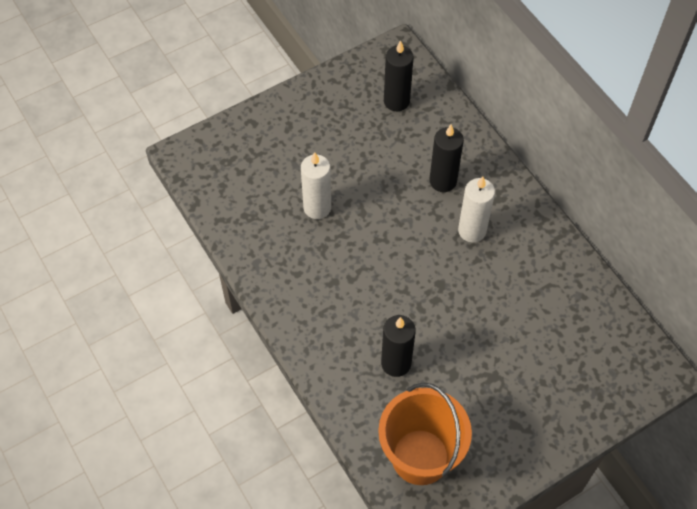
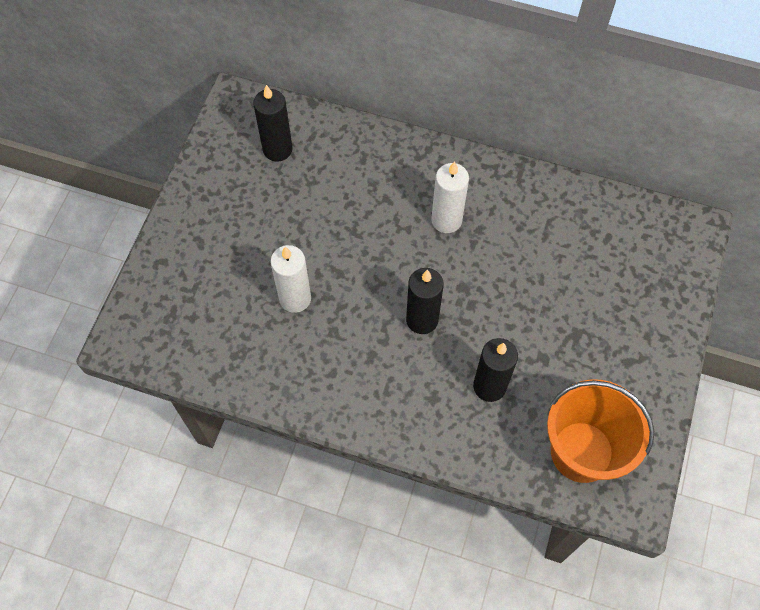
camera: 40 degrees left, 5 degrees up
black candle [429,125,464,192] -> black candle moved to [406,268,444,334]

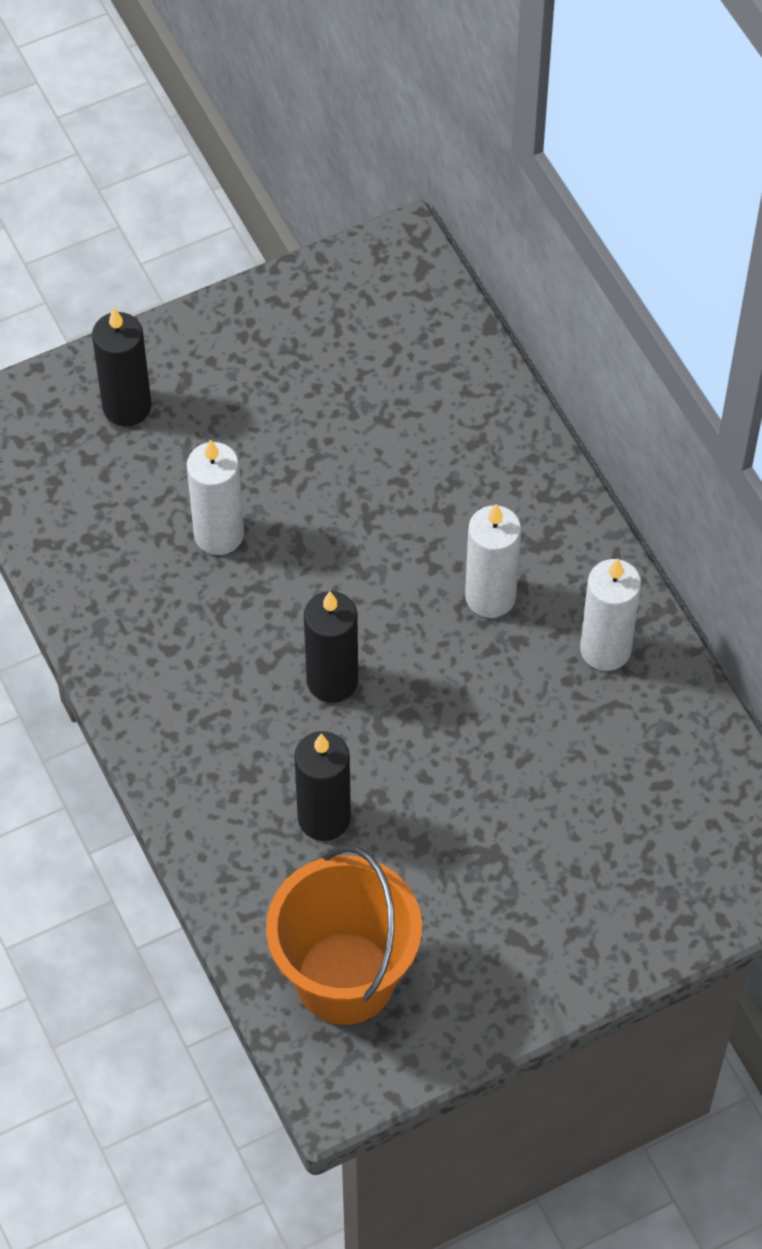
camera: 45 degrees right, 5 degrees down
black candle [253,85,293,162] -> black candle moved to [92,308,152,426]
none -> white candle [580,559,641,671]

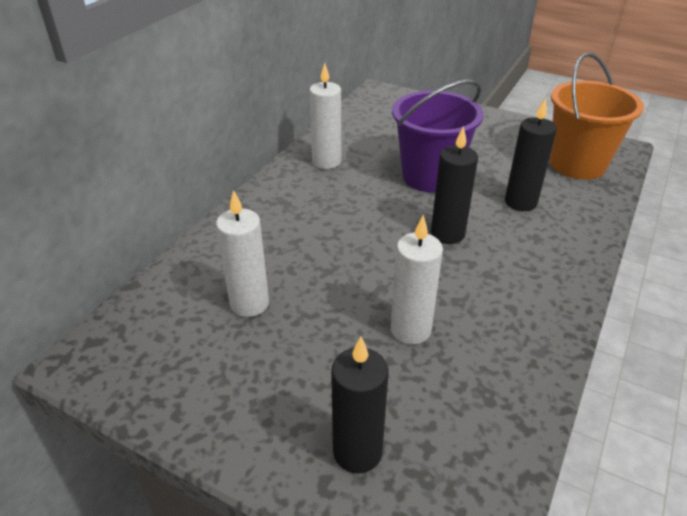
camera: 125 degrees left, 20 degrees down
white candle [465,504,521,618] -> white candle moved to [216,190,269,317]
none -> purple bucket [392,80,484,193]

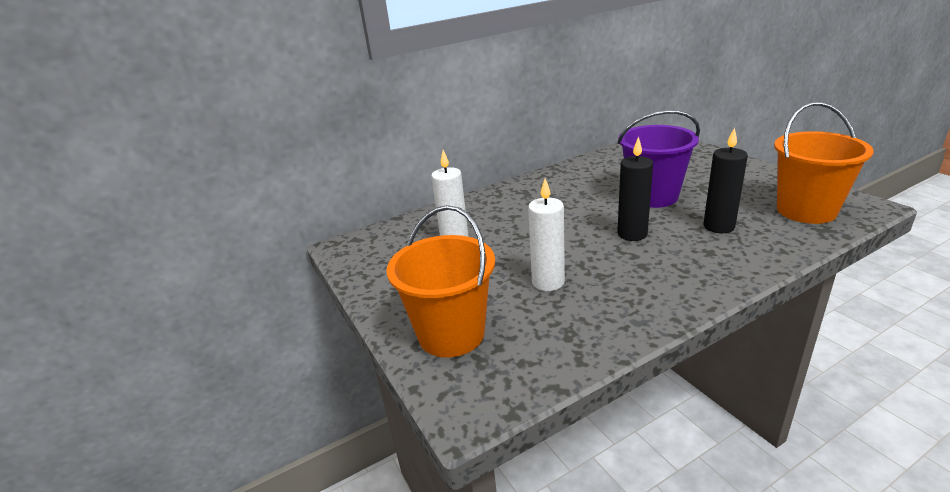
camera: 35 degrees right, 10 degrees down
white candle [309,63,341,169] -> none
black candle [331,337,389,474] -> orange bucket [387,205,495,357]

